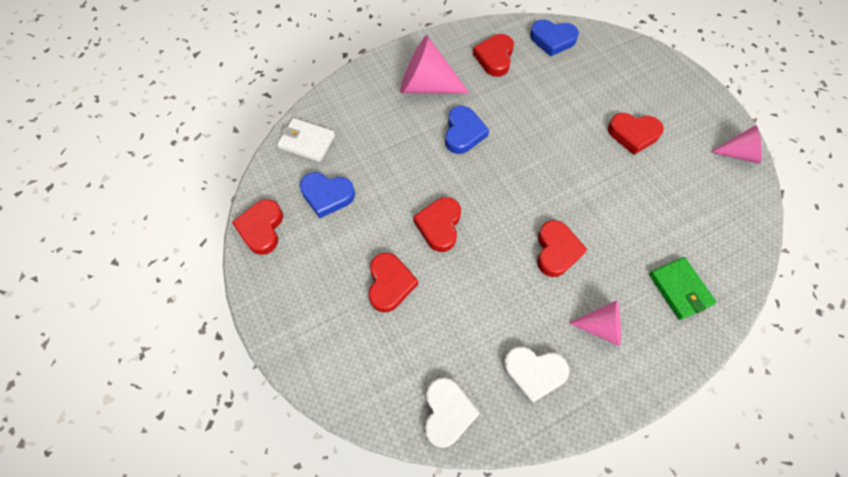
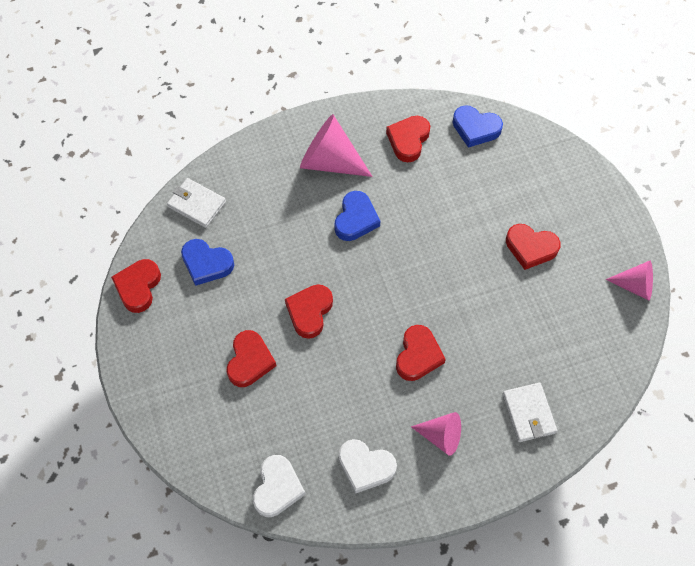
camera: 10 degrees right, 0 degrees up
green wallet [649,257,716,320] -> white wallet [502,383,557,442]

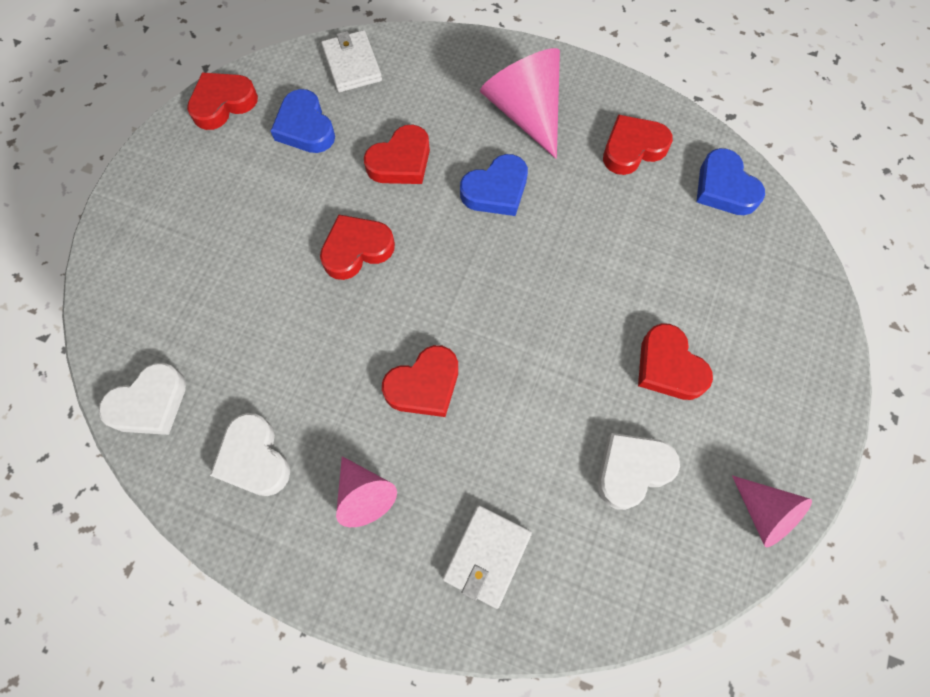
camera: 40 degrees right, 5 degrees up
red heart [227,330,276,387] -> red heart moved to [364,125,430,184]
none -> white heart [598,433,680,510]

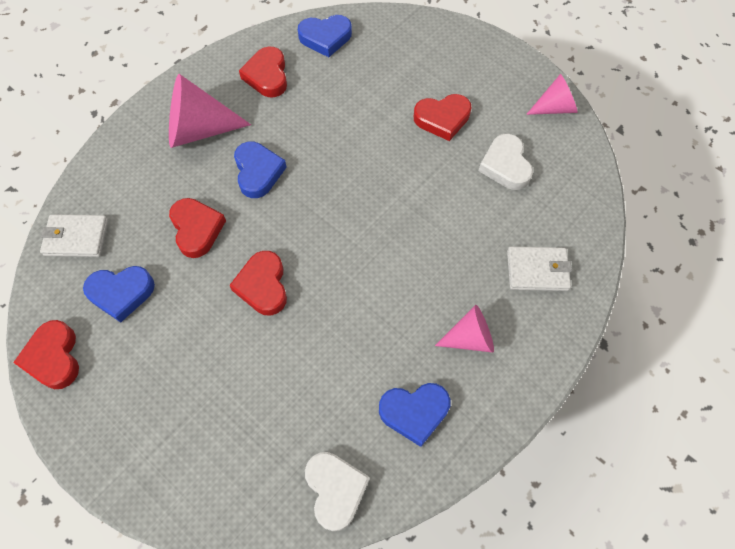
camera: 70 degrees left, 5 degrees down
white heart [210,413,290,496] -> blue heart [379,383,450,447]
red heart [382,345,458,417] -> none
white wallet [442,505,532,609] -> white wallet turned 45 degrees counterclockwise [507,247,572,291]

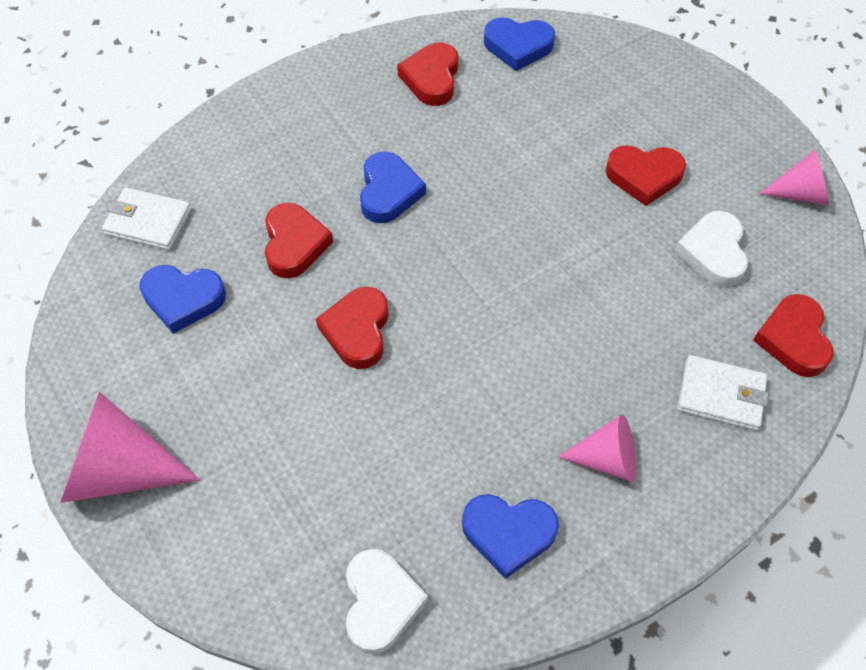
camera: 15 degrees right, 5 degrees down
red heart [13,320,79,389] -> red heart moved to [753,294,834,377]
pink cone [169,74,251,148] -> pink cone moved to [60,391,200,503]

